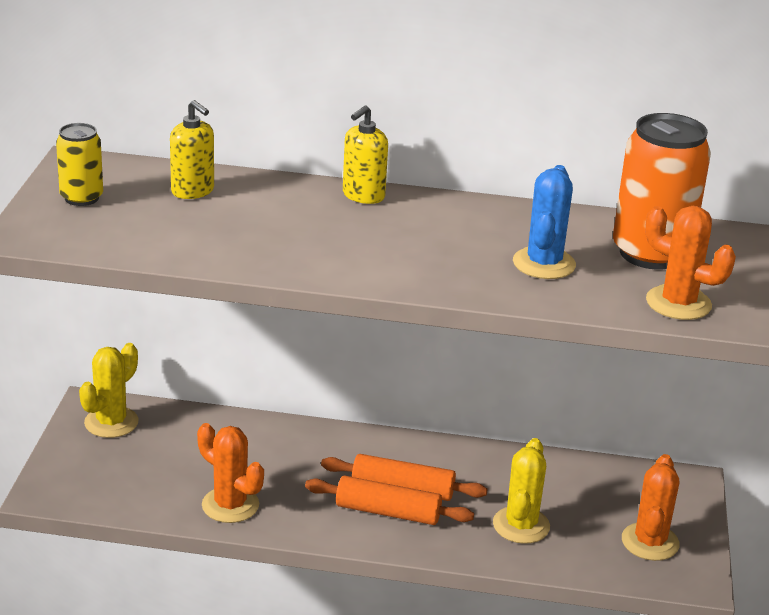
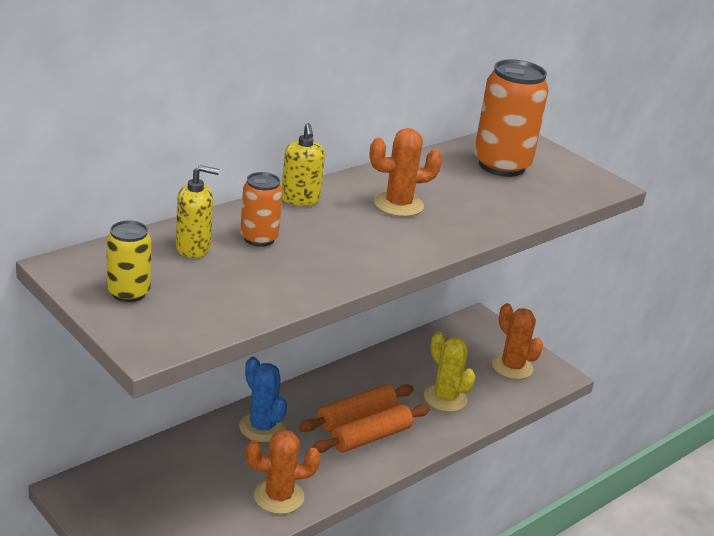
camera: 50 degrees left, 0 degrees up
yellow cactus [79,343,139,438] -> none
blue cactus [513,165,576,279] -> blue cactus moved to [239,357,287,442]
orange cactus [645,206,736,320] -> orange cactus moved to [370,128,442,217]
none -> orange can [240,172,283,247]

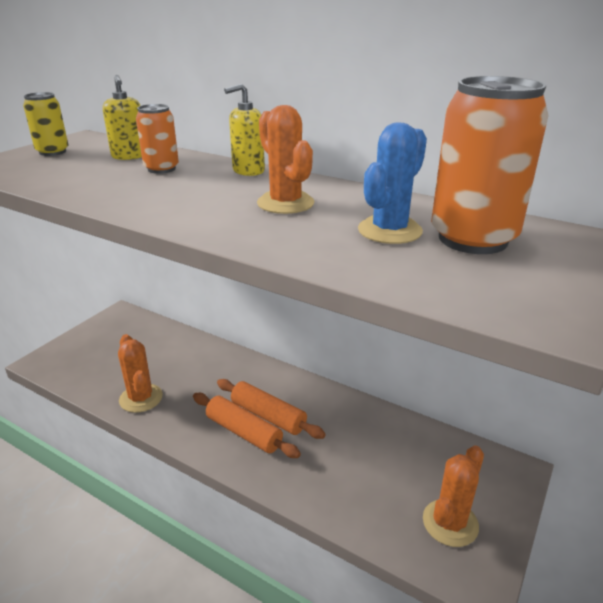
camera: 75 degrees right, 0 degrees up
blue cactus [239,357,287,442] -> blue cactus moved to [358,122,427,244]
yellow cactus [424,332,475,412] -> none

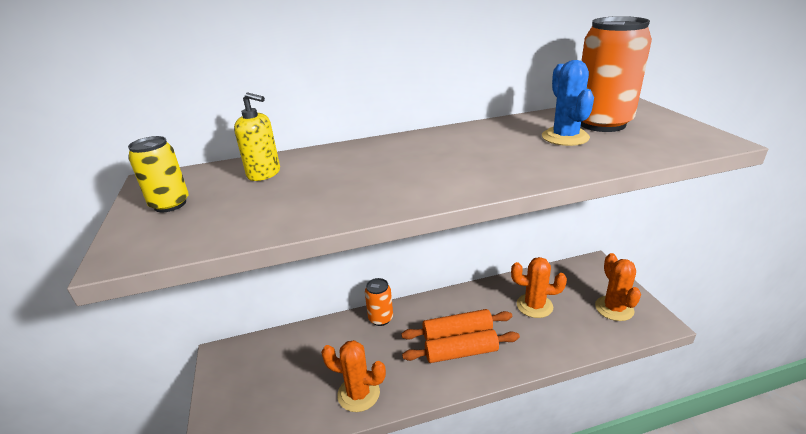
camera: 45 degrees left, 0 degrees up
orange can [136,104,179,174] -> orange can moved to [365,278,393,326]
yellow soap dispenser [224,84,265,176] -> none
orange cactus [257,105,314,214] -> orange cactus moved to [511,257,567,318]

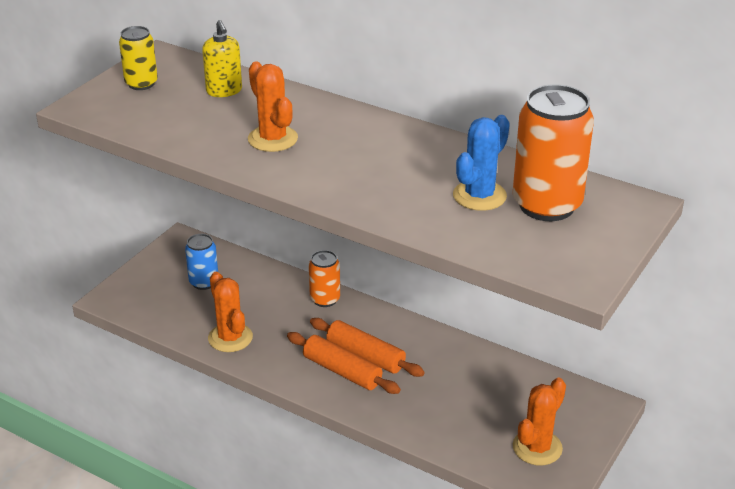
camera: 45 degrees right, 5 degrees up
orange cactus [511,257,567,318] -> orange cactus moved to [248,61,298,152]
none -> blue can [185,234,218,290]

